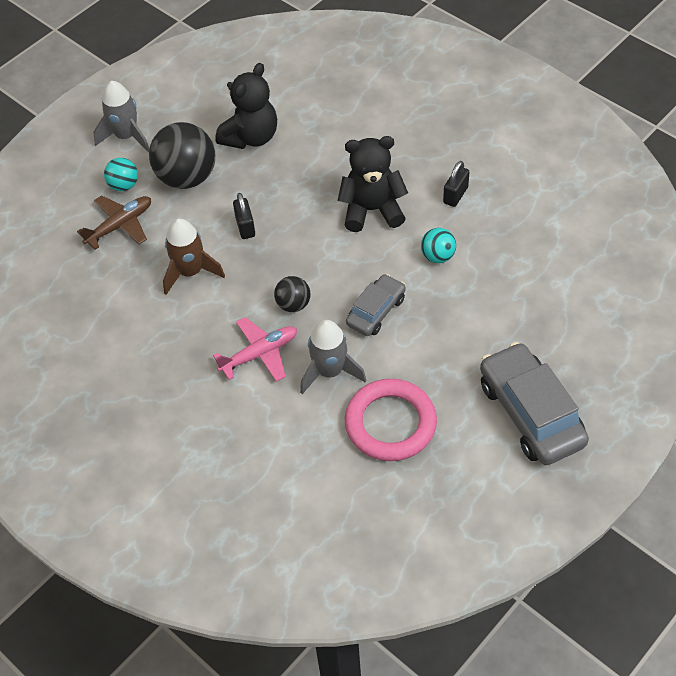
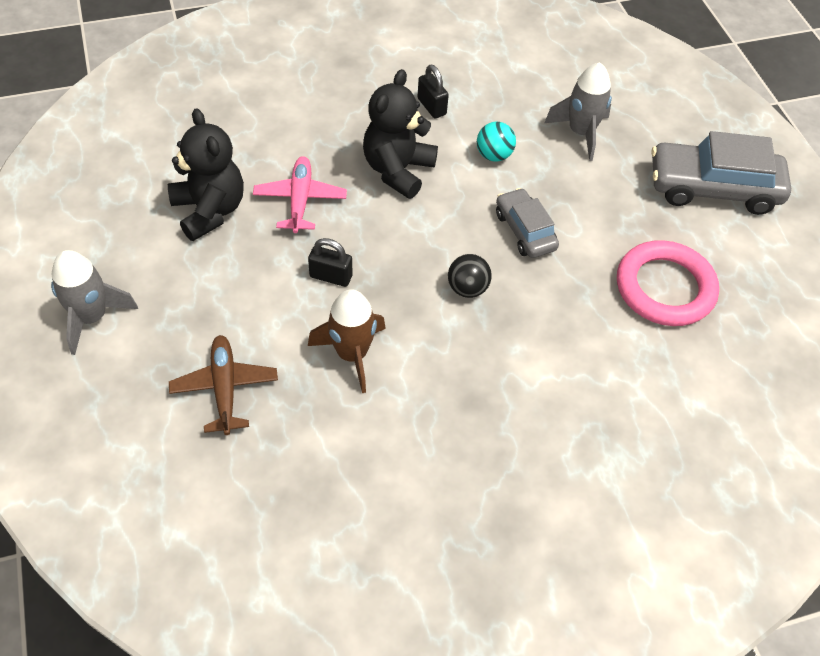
camera: 65 degrees left, 0 degrees up
turquoise ball [104,158,138,191] -> none
black ball [149,122,215,189] -> none
pink plane [213,317,297,382] -> pink plane moved to [253,156,347,233]
grey rocket [300,320,366,394] -> grey rocket moved to [544,62,612,161]

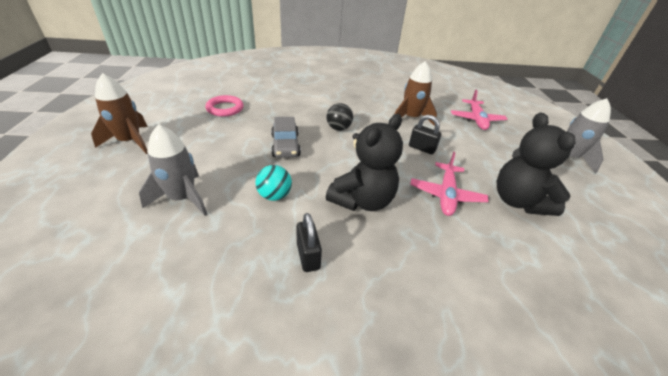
camera: 165 degrees left, 15 degrees down
brown plane [169,335,278,435] -> pink plane [451,89,507,130]
pink ring [617,240,719,326] -> pink ring [205,95,244,117], size x0.61
grey car [651,131,791,215] -> brown rocket [91,73,148,154]

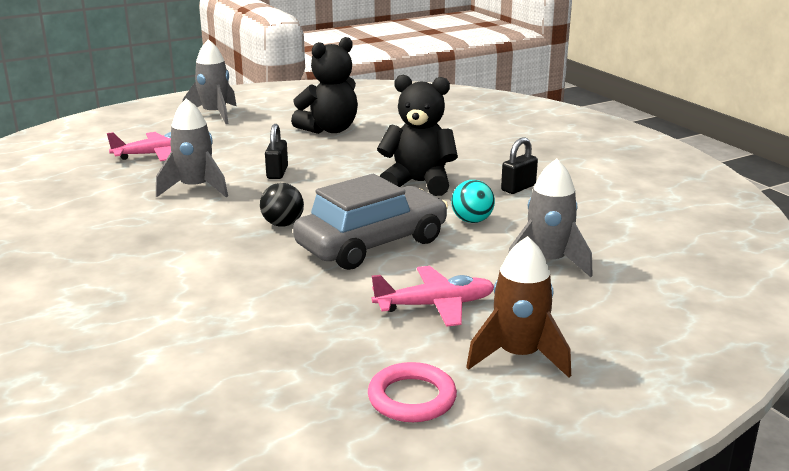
camera: 115 degrees left, 15 degrees down
pink ring [205,95,244,117] -> pink ring moved to [368,362,457,422]
grey car [271,117,301,158] -> grey car [293,174,448,270], size x1.72
brown rocket [395,61,437,126] -> grey rocket [156,98,228,197]
pink plane [410,152,489,216] -> pink plane moved to [372,266,494,327]

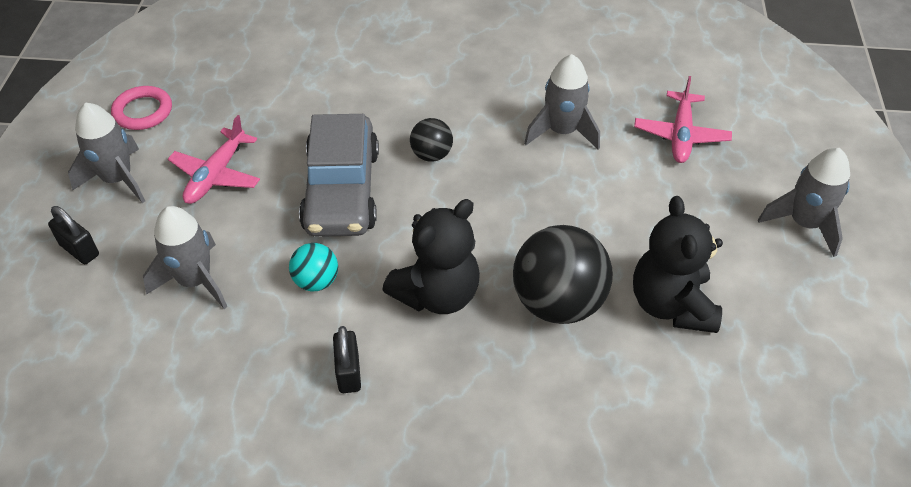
camera: 125 degrees right, 25 degrees up
black padlock [265,124,288,179] -> black padlock moved to [48,206,99,264]
brown rocket [466,236,571,377] -> grey rocket [68,103,145,203]
none -> black ball [513,225,613,324]

